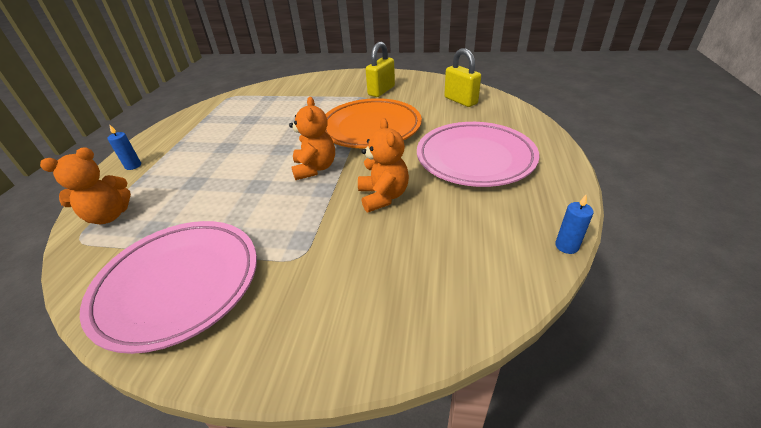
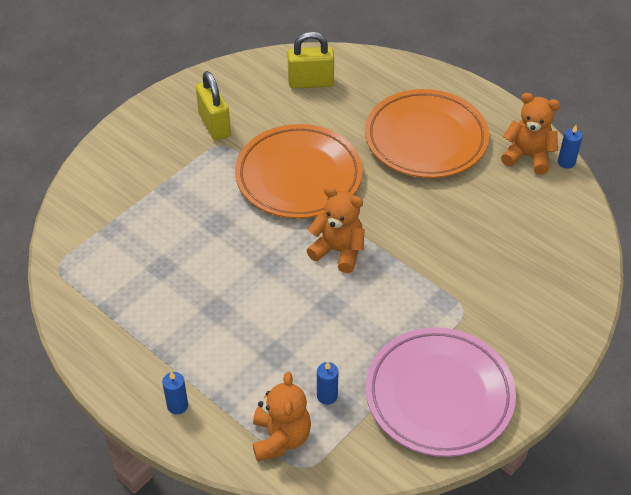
camera: 60 degrees left, 10 degrees up
orange teddy bear [358,118,409,212] -> orange teddy bear moved to [501,93,560,175]
pink plate [417,122,540,187] -> orange plate [365,89,489,178]
none -> blue candle [317,362,339,405]

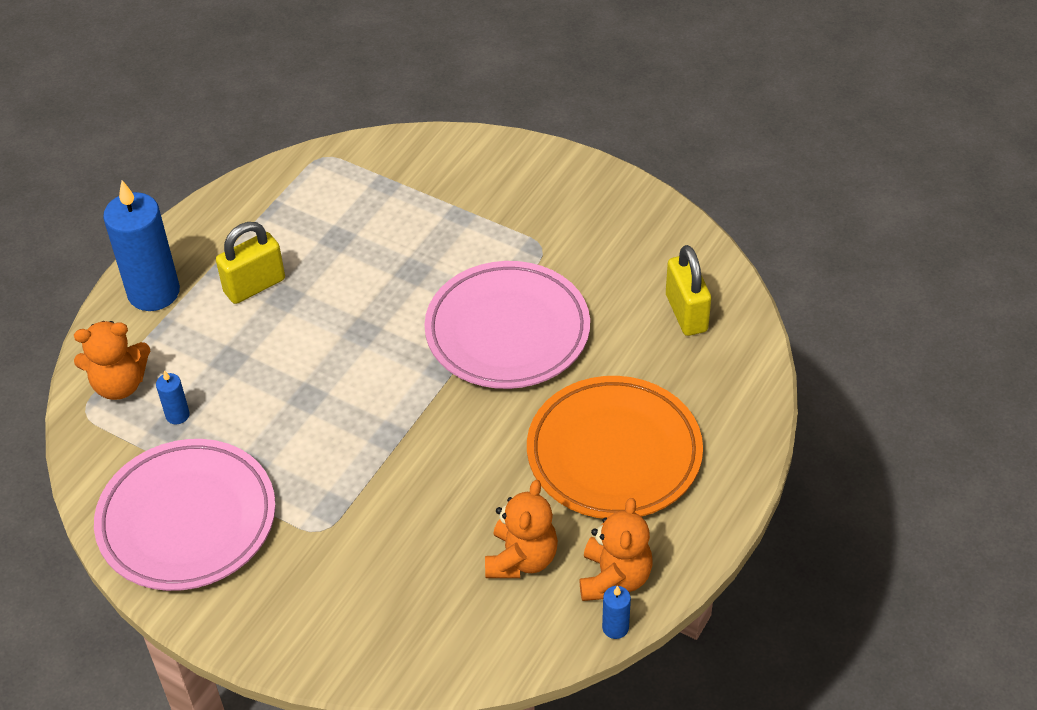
camera: 80 degrees right, 0 degrees up
blue candle [162,371,188,415] -> blue candle [103,181,180,311], size x2.32
yellow padlock [196,71,231,141] -> yellow padlock moved to [216,222,285,304]
orange plate [235,124,363,219] -> pink plate [425,261,590,389]
orange teddy bear [306,186,364,273] -> orange teddy bear moved to [485,480,558,578]

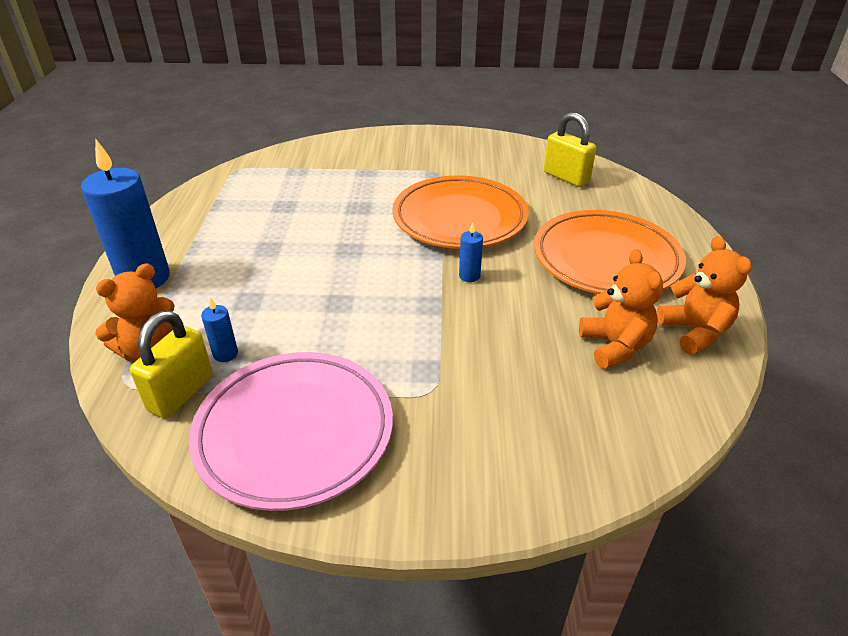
camera: 30 degrees left, 10 degrees down
yellow padlock [216,222,285,304] -> yellow padlock moved to [130,310,213,419]
pink plate [425,261,590,389] -> orange plate [392,175,529,249]
blue candle [602,586,631,639] -> blue candle moved to [459,222,483,282]

